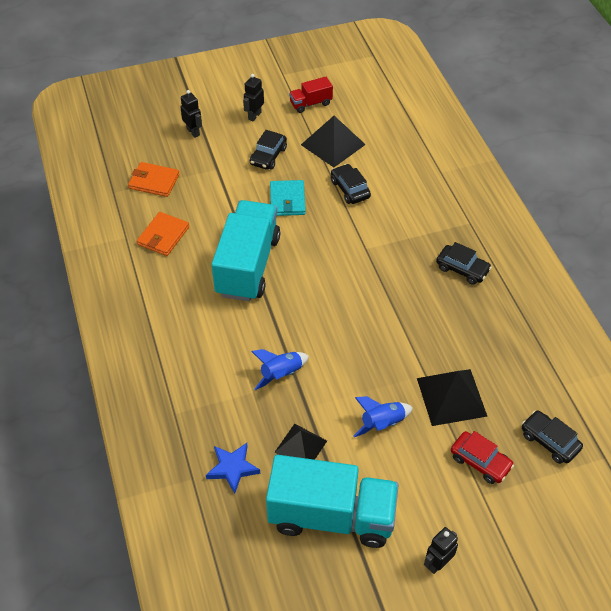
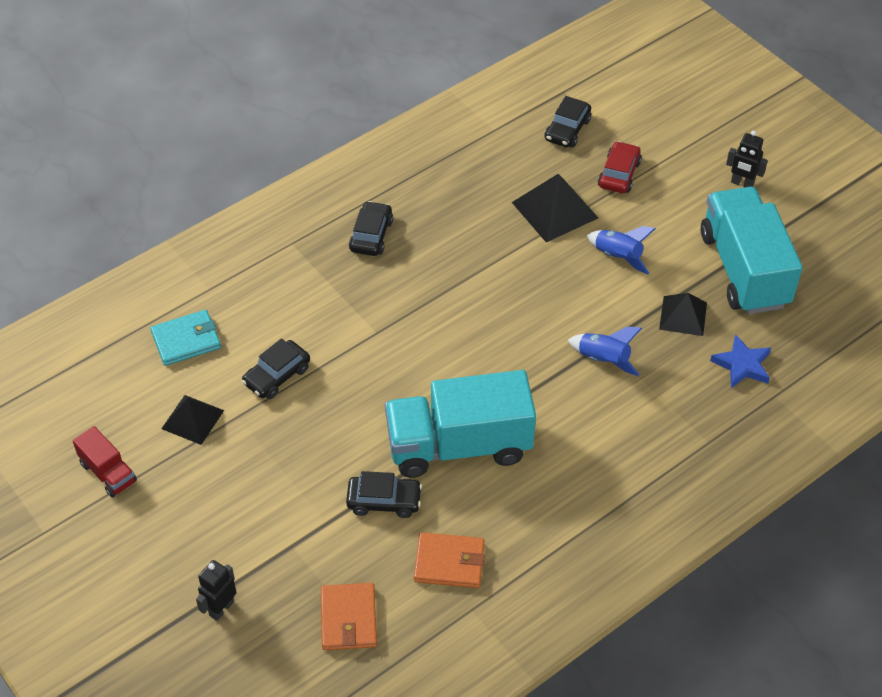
camera: 110 degrees left, 0 degrees up
black robot [243,74,264,121] -> none
black car [250,130,287,170] -> black car moved to [346,471,422,518]
turquoise wallet [270,180,306,216] -> turquoise wallet moved to [151,310,221,366]
black pyramid [301,116,366,167] -> black pyramid [161,395,224,445], size x0.66

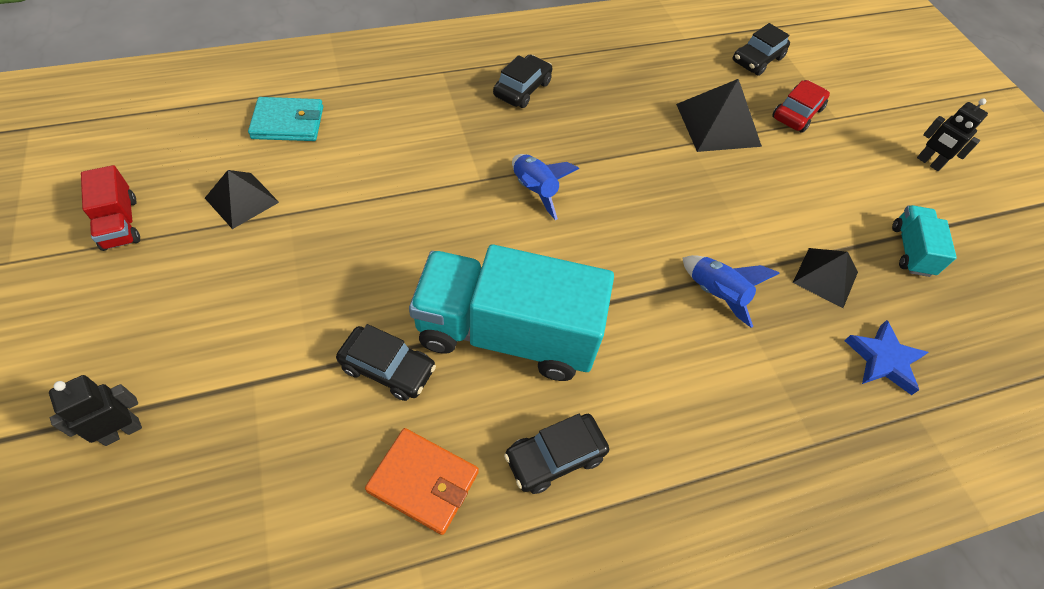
camera: 15 degrees right, 5 degrees up
black car [242,338,310,399] -> black car moved to [504,414,609,494]
orange wallet [321,583,377,650] -> none
blue rocket [587,226,656,274] -> blue rocket moved to [512,154,579,220]
turquoise truck [701,187,803,314] -> turquoise truck [892,205,957,277], size x0.46

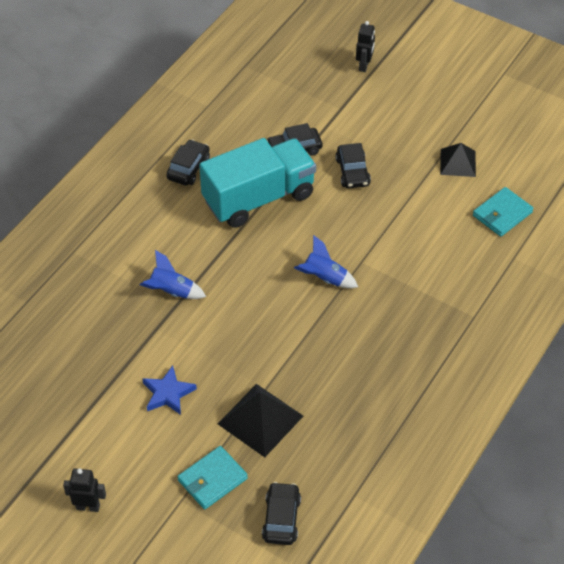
camera: 145 degrees right, 5 degrees down
red truck [81,165,140,251] -> none
orange wallet [365,428,479,535] -> none
black car [493,55,552,108] -> black car moved to [336,143,371,188]
red car [772,80,830,133] -> turquoise wallet [177,446,248,510]
black pyramid [793,248,858,308] -> none
blue star [844,320,929,395] -> blue star moved to [142,365,197,415]
turquoise truck [892,205,957,277] -> none

